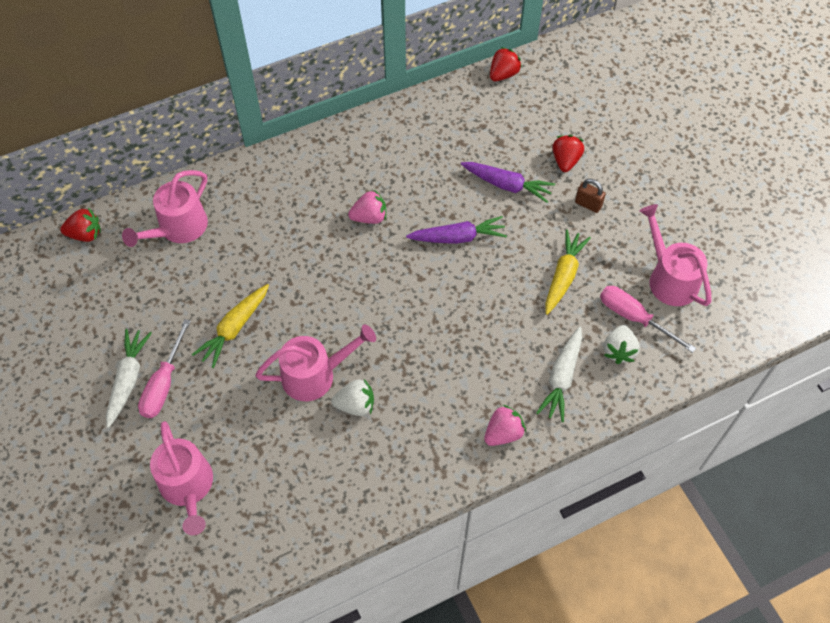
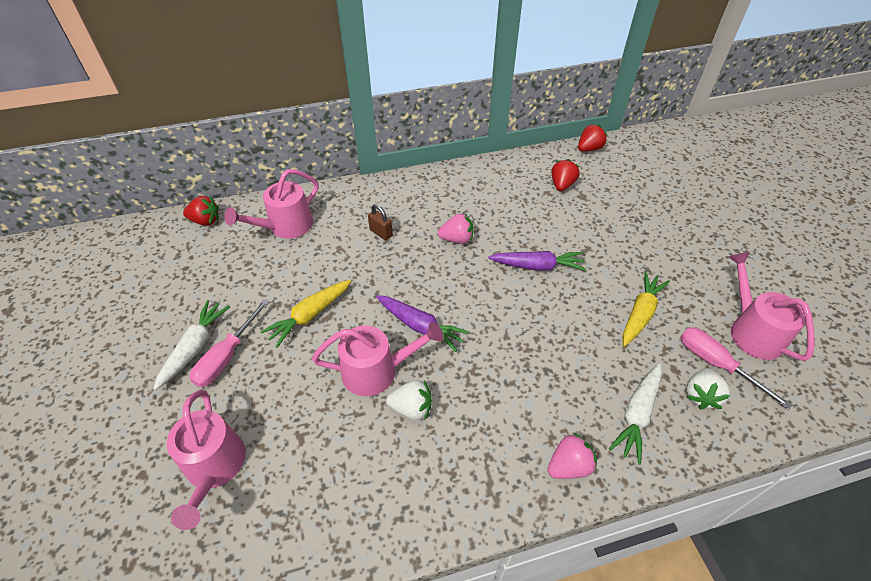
camera: 10 degrees right, 10 degrees down
purple carrot [461,162,555,203] -> purple carrot moved to [376,295,470,352]
red strawberry [552,135,584,172] -> red strawberry moved to [552,159,580,191]
brown padlock [575,179,606,213] -> brown padlock moved to [368,204,393,240]

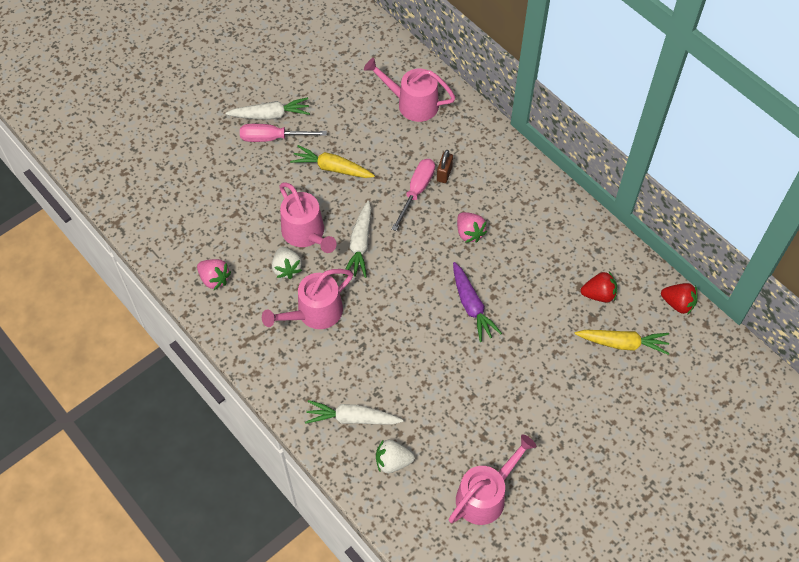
camera: 65 degrees right, 10 degrees up
pink watering can [167,390,246,530] -> pink watering can moved to [262,269,353,329]
red strawberry [183,196,219,226] -> none
purple carrot [376,295,470,352] -> white carrot [343,200,371,278]
pink strawberry [548,432,597,479] -> pink strawberry moved to [197,259,231,290]
yellow carrot [622,271,670,347] -> yellow carrot moved to [575,330,669,355]
pink screwdriver [680,327,792,410] -> pink screwdriver moved to [391,159,435,231]

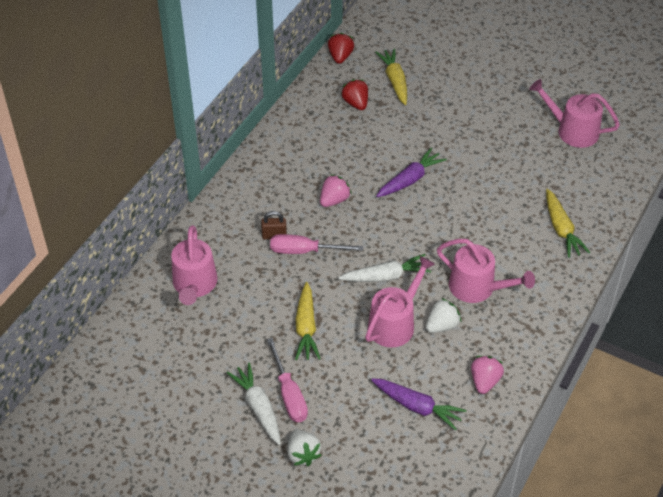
camera: 110 degrees left, 10 degrees down
white carrot [305,400,403,425] -> yellow carrot [546,189,590,258]
white strawberry [376,439,415,473] -> white strawberry moved to [287,429,322,466]
none -> purple carrot [371,378,466,430]

